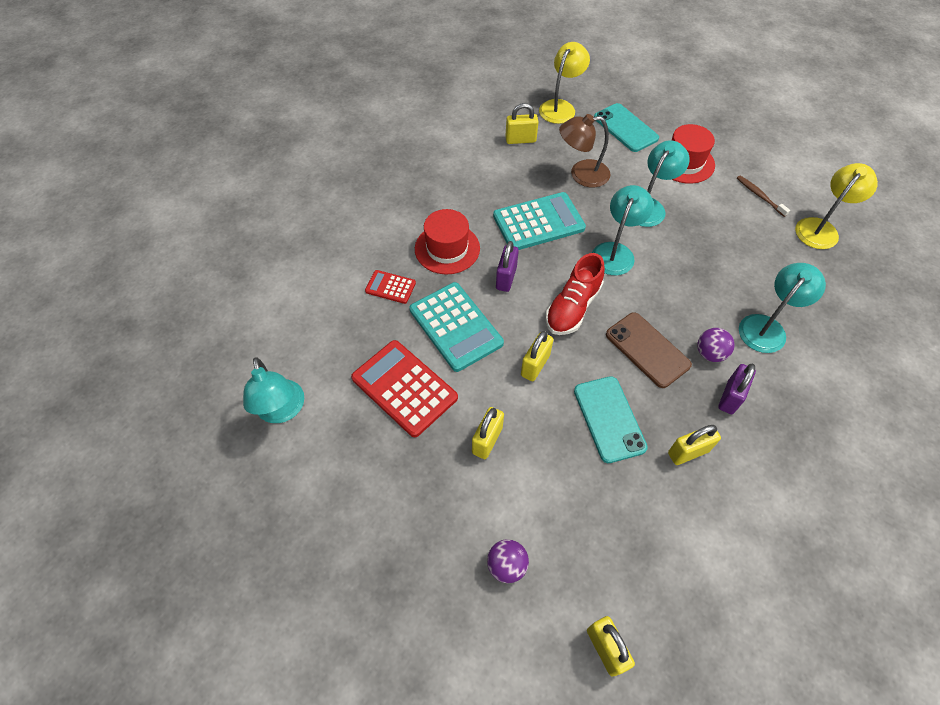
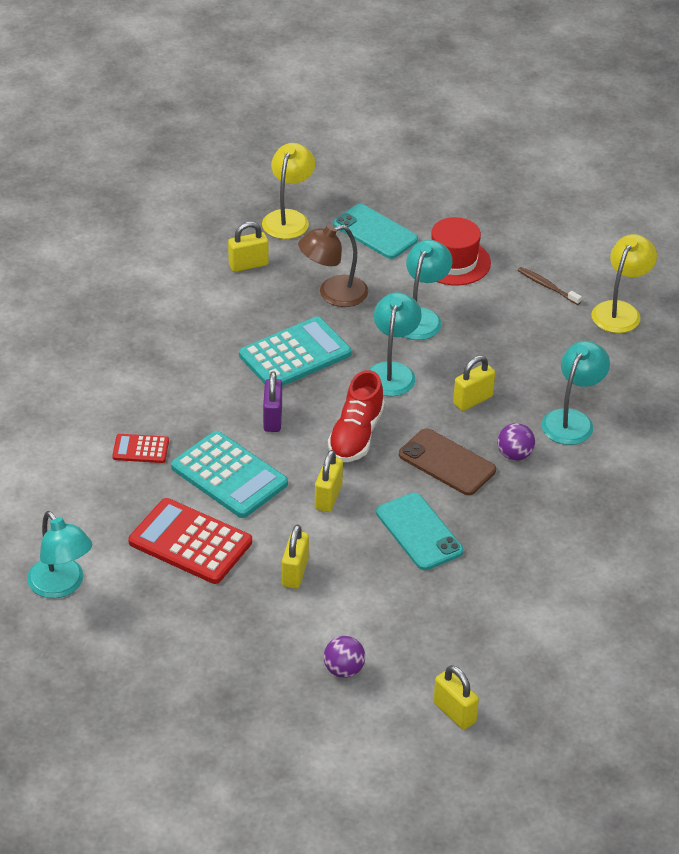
camera: 15 degrees left, 15 degrees down
red hat [415,209,480,274] -> none
yellow padlock [668,425,721,465] -> yellow padlock moved to [453,355,495,411]
purple padlock [718,364,756,414] -> none

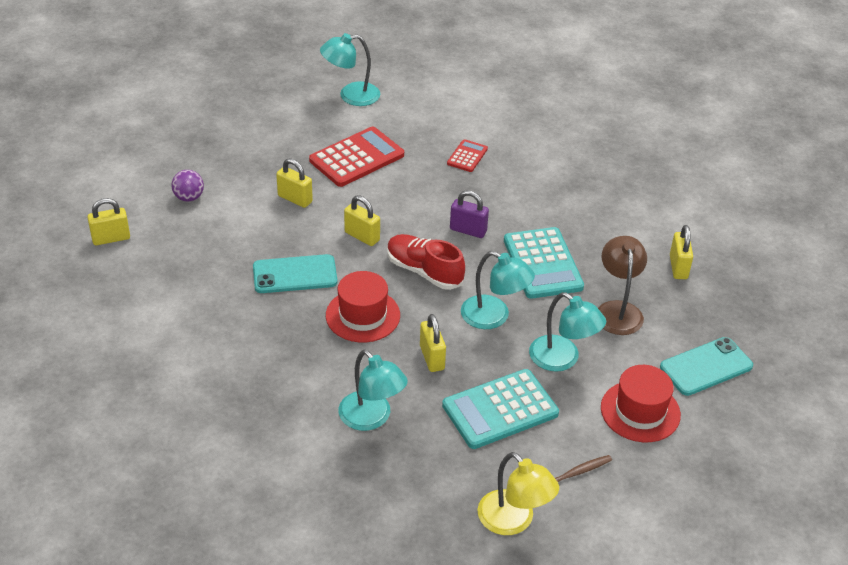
camera: 110 degrees right, 0 degrees up
turquoise calculator [171,431,288,518] -> turquoise calculator moved to [442,369,559,449]
yellow lamp [262,143,315,239] -> none
brown phone [399,428,496,495] -> red hat [326,271,400,342]
purple ball [497,423,535,461] -> none

